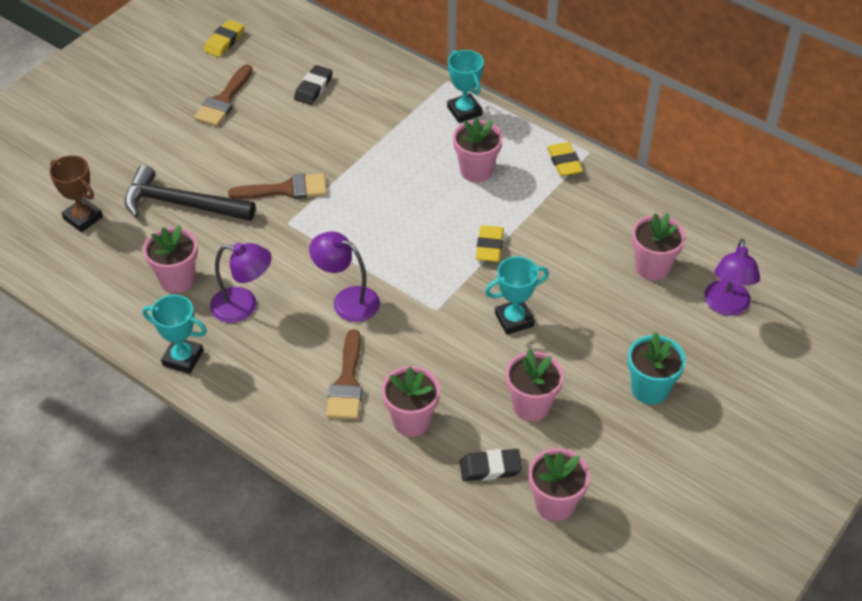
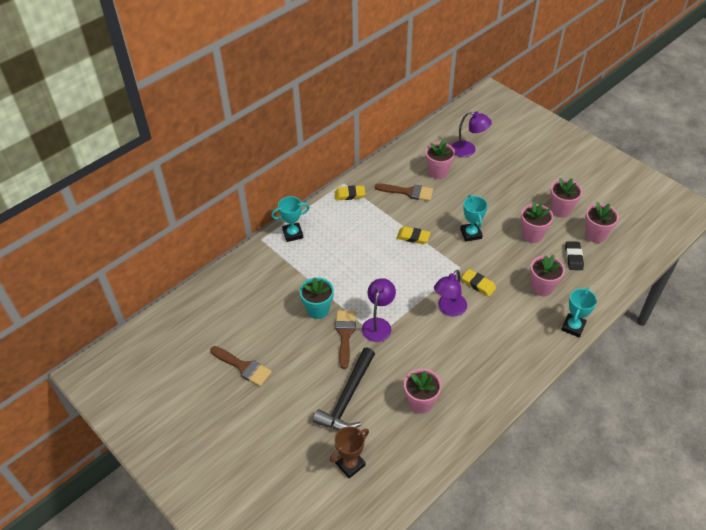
camera: 80 degrees left, 0 degrees up
turquoise trophy [142,295,207,374] -> turquoise trophy moved to [561,288,597,338]
yellow eraser [204,20,244,57] -> yellow eraser moved to [461,269,496,297]
purple lamp [210,242,272,323] -> purple lamp moved to [362,278,396,342]
black eraser [294,65,333,105] -> none
brown brush [326,329,363,419] -> brown brush moved to [375,184,433,201]
pink flower pot [453,117,503,182] -> pink flower pot moved to [550,178,582,218]
turquoise flower pot [628,332,686,405] -> turquoise flower pot moved to [300,277,334,319]

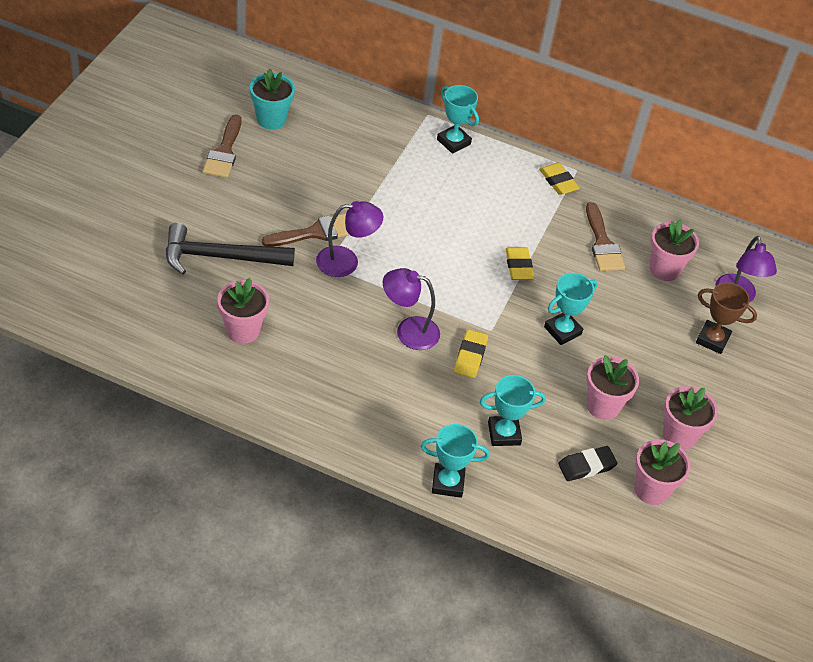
camera: 60 degrees right, 0 degrees up
turquoise flower pot [300,277,334,319] -> turquoise flower pot moved to [250,68,295,130]
brown trophy [330,426,369,478] -> brown trophy moved to [696,282,757,354]
pink flower pot [530,255,565,296] -> turquoise trophy [480,375,546,446]

